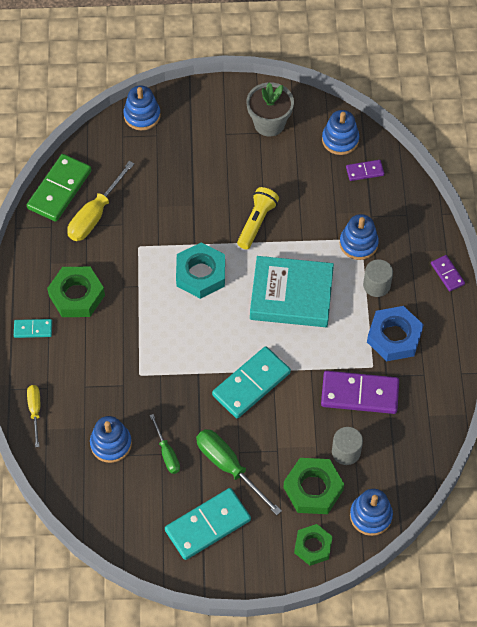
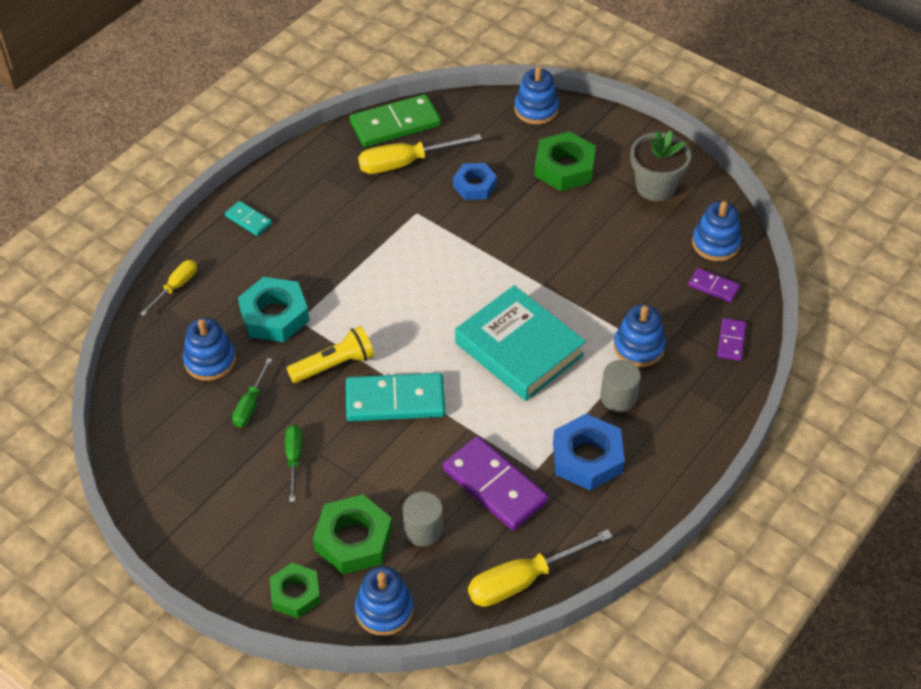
camera: 40 degrees right, 10 degrees down
green nut [47,266,105,317] -> green nut moved to [534,131,596,191]
turquoise domino [165,488,251,560] -> none
turquoise nut [176,242,225,299] -> turquoise nut moved to [238,277,309,342]
green screwdriver [196,429,282,515] -> green screwdriver [285,425,302,502], size x0.59
yellow flashlight [237,187,279,250] -> yellow flashlight moved to [287,326,374,383]
purple domino [431,255,465,291] -> purple domino moved to [717,318,746,361]
none -> blue nut [453,163,497,200]
none -> yellow screwdriver [468,529,613,607]

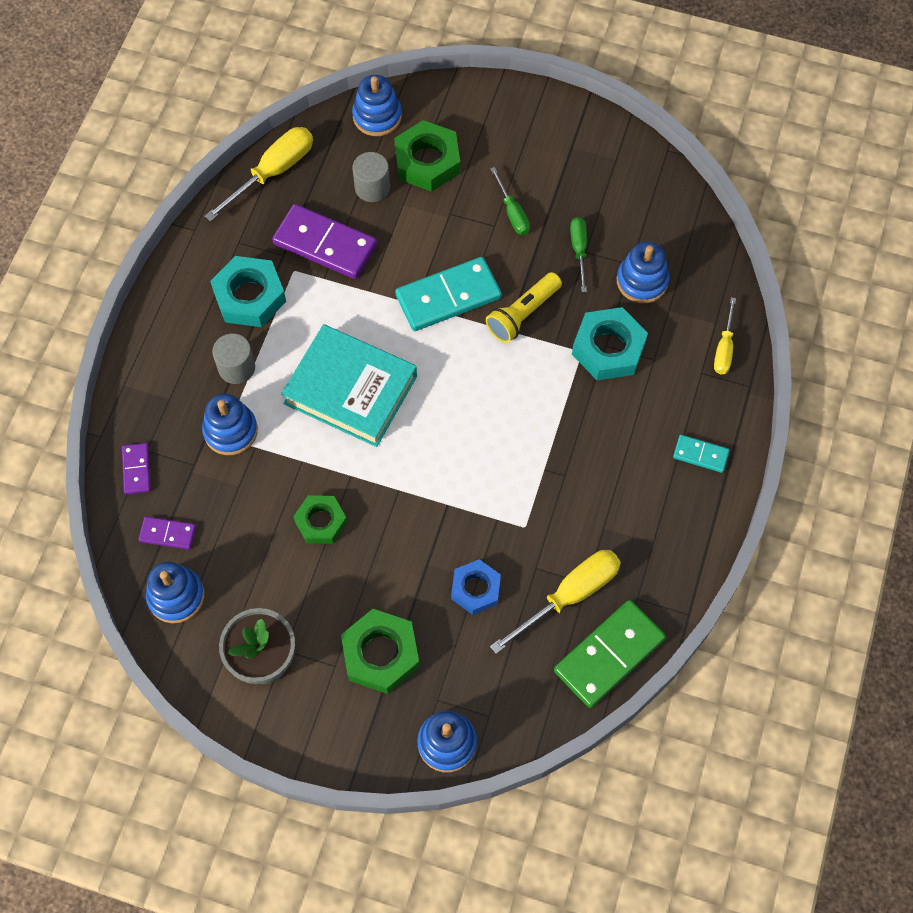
camera: 160 degrees right, 15 degrees up
green nut [270,563,321,618] -> green nut moved to [293,495,347,544]
blue nut [553,414,625,491] -> turquoise nut [210,256,286,327]

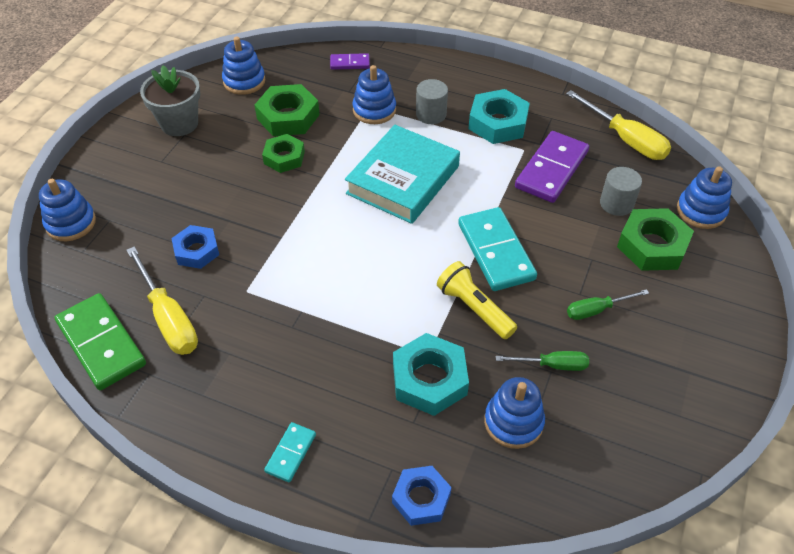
camera: 95 degrees right, 15 degrees down
purple domino [139,516,196,550] -> none
green nut [341,609,420,694] -> green nut moved to [255,84,320,136]
yellow screwdriver [714,297,736,374] -> blue nut [392,466,452,526]

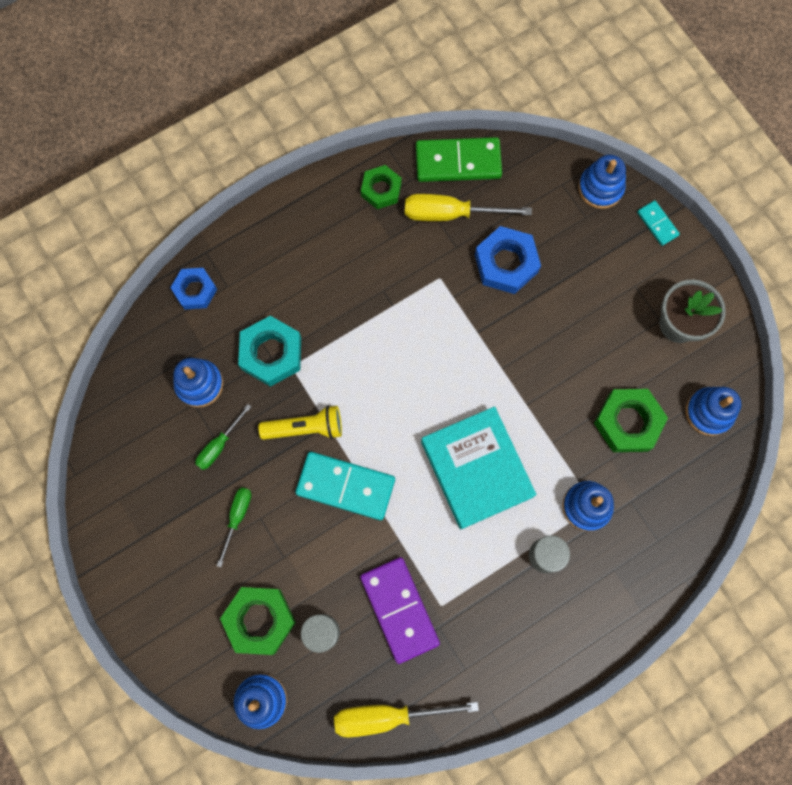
camera: 125 degrees right, 25 degrees up
blue nut [171,225,219,269] -> blue nut [475,226,541,294], size x1.51
green nut [262,134,305,173] -> green nut moved to [361,165,402,209]
turquoise domino [264,422,316,482] -> turquoise domino moved to [637,200,680,246]
purple domino [330,53,370,70] -> none
turquoise nut [468,89,530,144] -> none

